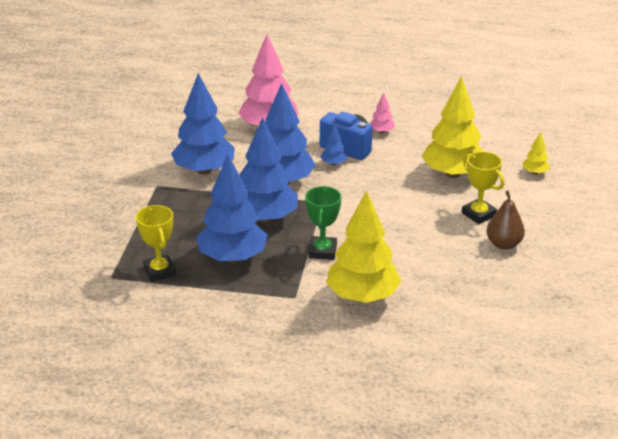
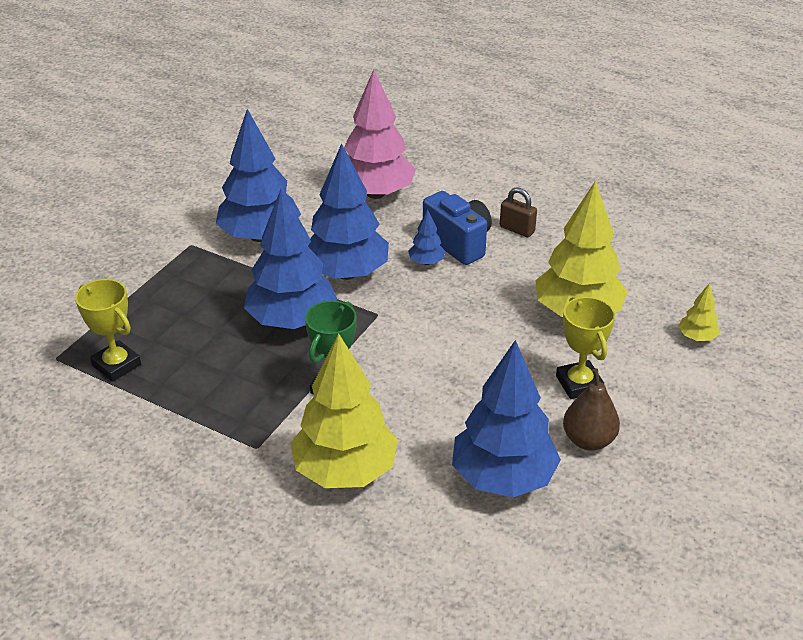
camera: 20 degrees right, 5 degrees up
yellow trophy [136,205,176,282] -> yellow trophy turned 45 degrees counterclockwise [75,279,141,382]
blue tree [196,154,268,263] -> blue tree moved to [452,340,561,497]
pink tree [370,92,395,134] -> brown padlock [500,187,537,237]

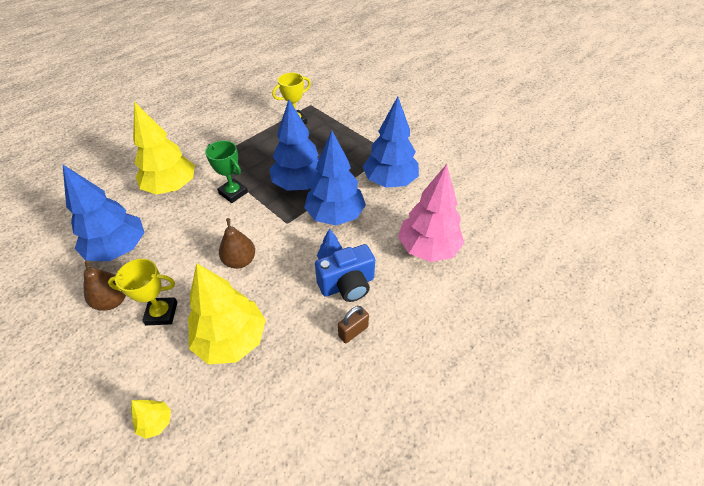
camera: 105 degrees right, 10 degrees up
none -> brown pear [219,218,255,269]

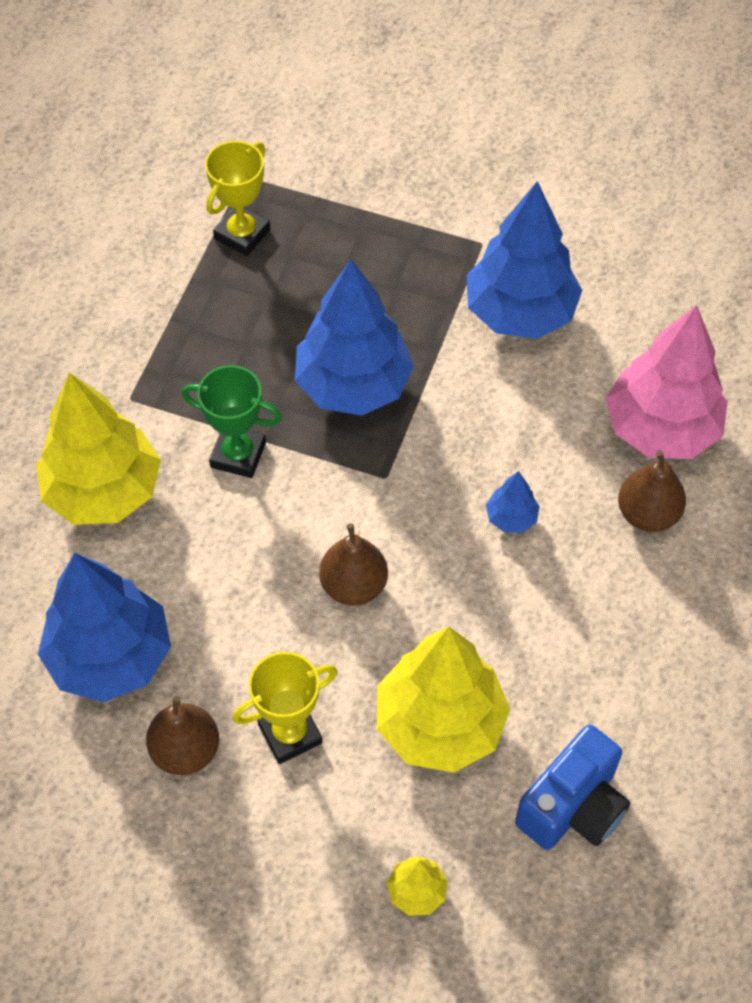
camera: 25 degrees left, 10 degrees up
blue tree [304,130,366,225] -> none
blue camera [315,244,375,302] -> blue camera moved to [515,724,630,850]
brown padlock [338,306,369,343] -> none
none -> brown pear [618,451,686,532]

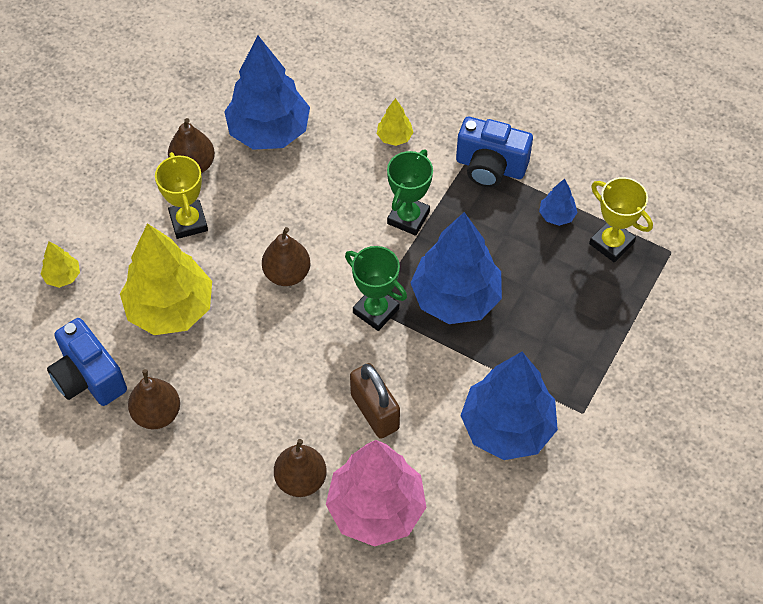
camera: 100 degrees right, 0 degrees up
yellow tree [36,372,161,525] -> yellow tree [377,98,414,146], size x0.43
blue tree [486,471,540,533] -> blue tree moved to [539,178,578,226]
none -> brown pear [128,369,180,429]
none -> green trophy [345,246,407,331]
none -> brown padlock [350,363,400,439]
none -> blue camera [456,117,533,187]

